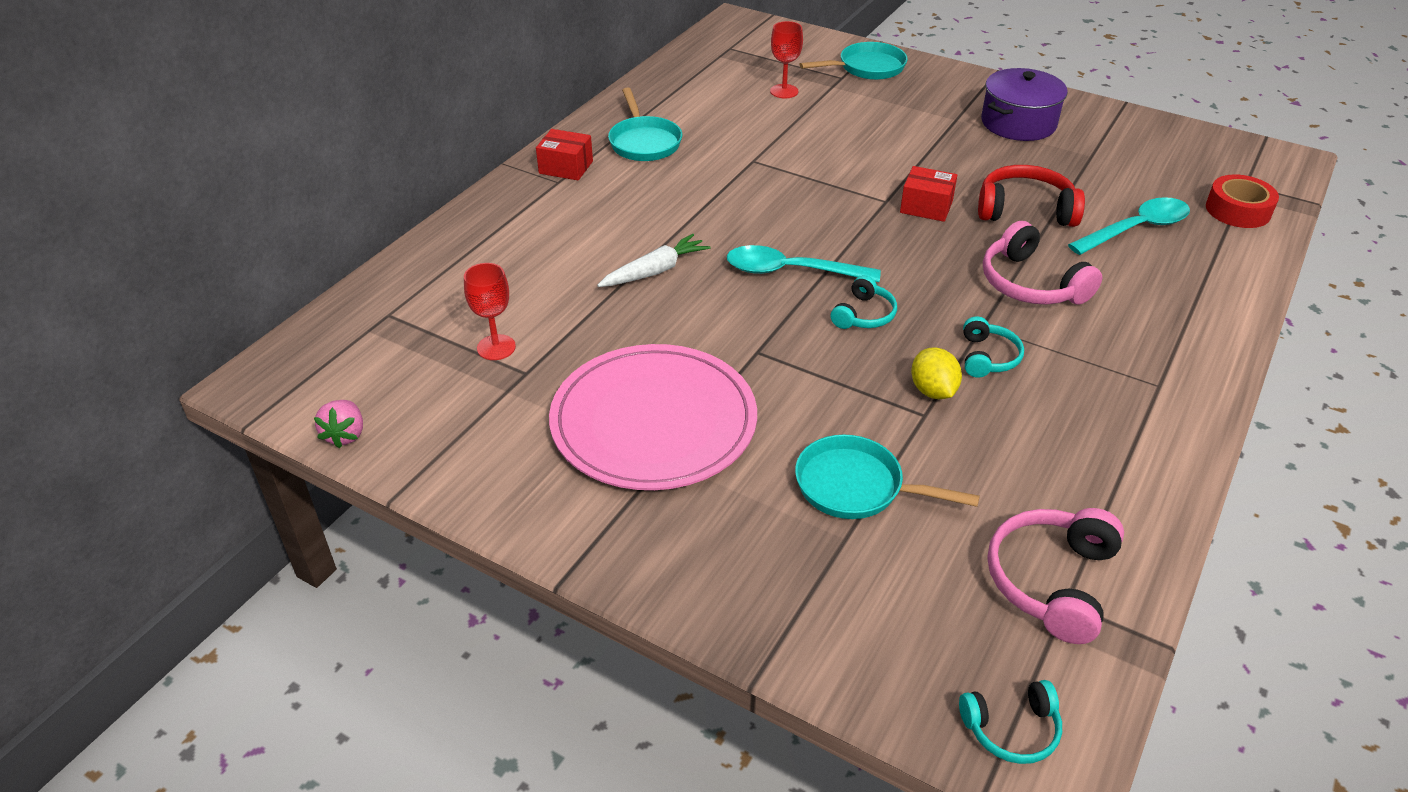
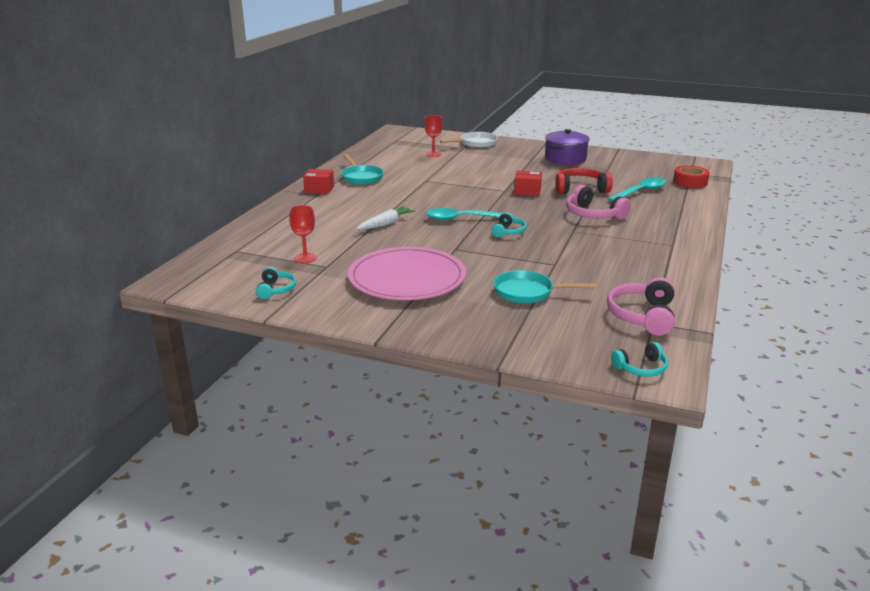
camera: 10 degrees left, 15 degrees down
pink strawberry [314,400,363,448] -> none
turquoise pan [800,42,908,80] -> white pan [440,132,498,148]
yellow lemon [911,347,962,399] -> none
turquoise headphones [963,316,1024,377] -> turquoise headphones moved to [256,267,296,299]

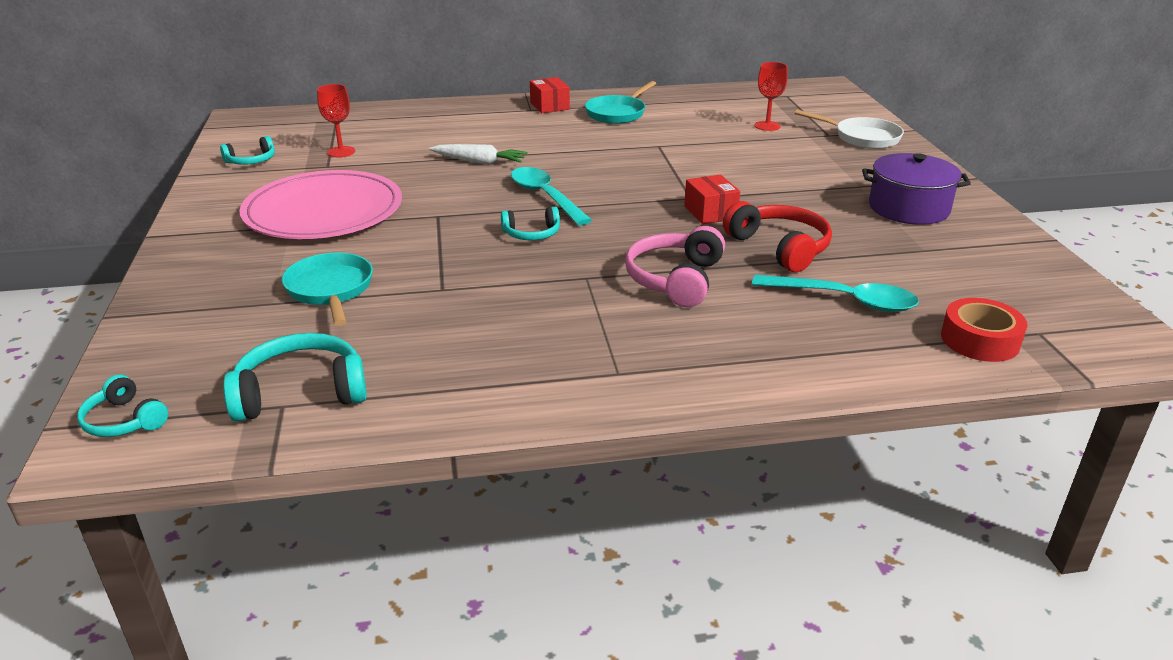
camera: 60 degrees right, 5 degrees up
pink headphones [607,277,675,336] -> turquoise headphones [223,333,367,421]

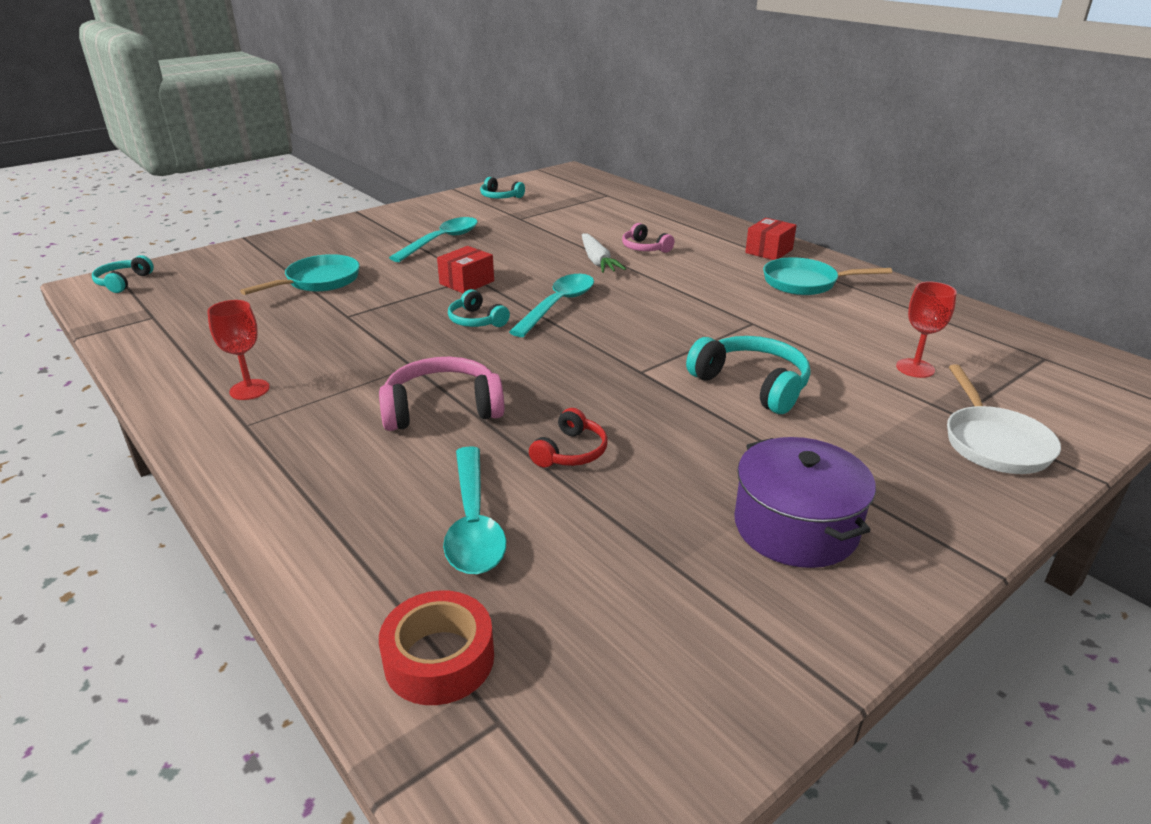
camera: 60 degrees right, 0 degrees up
turquoise headphones [223,333,367,421] -> turquoise headphones moved to [686,336,810,414]
pink plate [239,170,402,239] -> turquoise spoon [389,217,478,262]
red goblet [317,84,355,157] -> red goblet moved to [207,300,270,400]
red box [684,174,740,224] -> red box moved to [437,246,494,293]
red headphones [723,201,832,272] -> red headphones [529,408,608,467], size x0.60
none -> pink headphones [622,223,674,253]

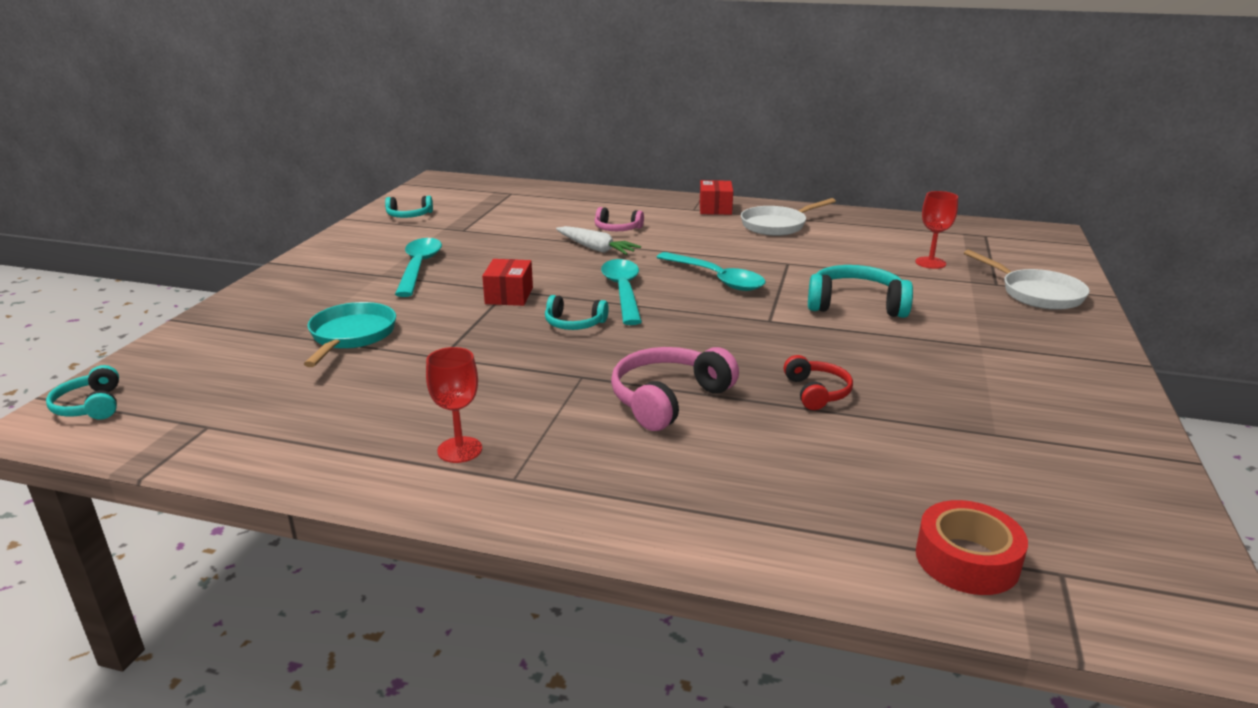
camera: 35 degrees left, 5 degrees down
turquoise spoon [443,446,506,574] -> turquoise spoon moved to [656,252,765,291]
purple pot [734,437,876,568] -> none
turquoise pan [763,257,892,295] -> white pan [741,198,836,236]

